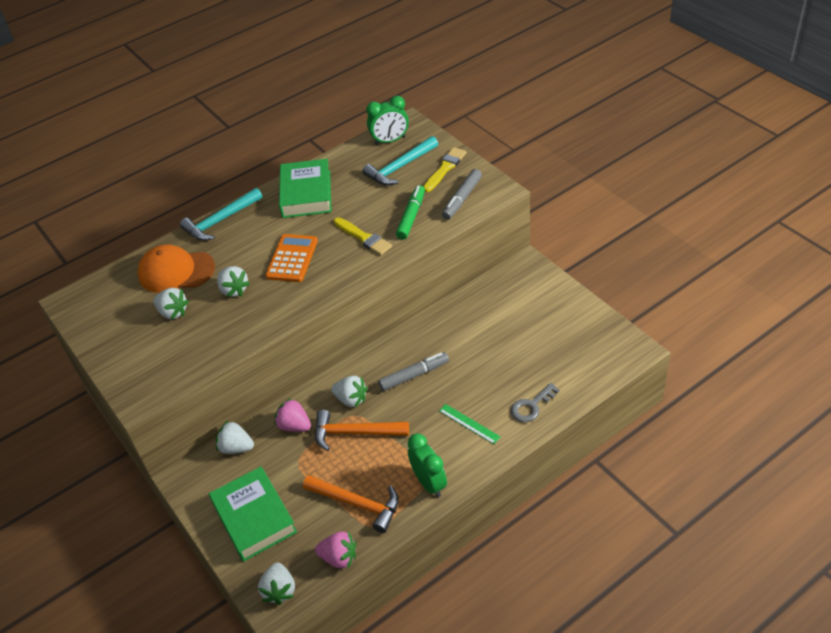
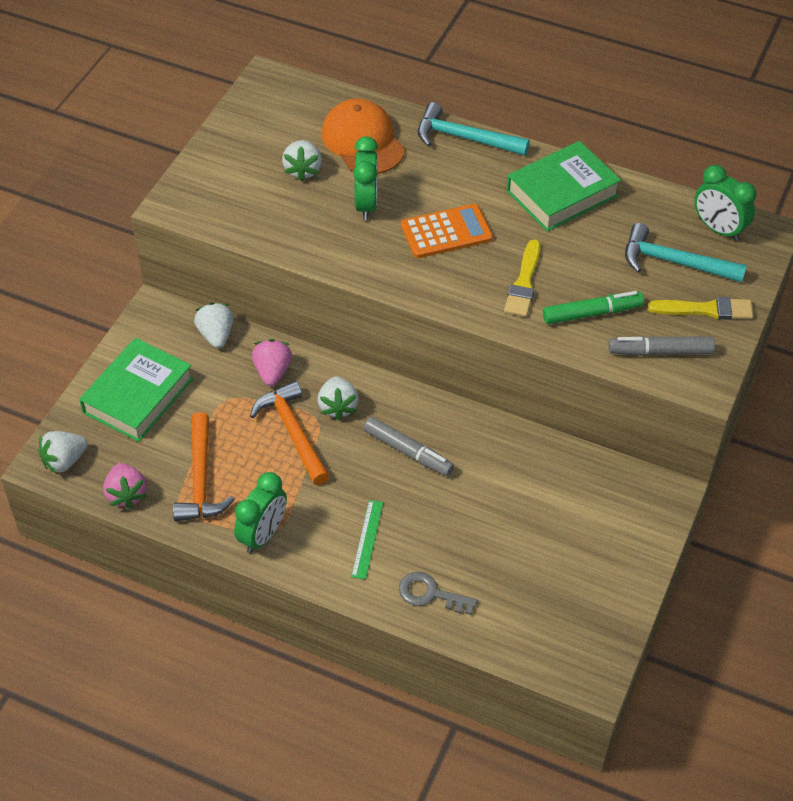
camera: 55 degrees right, 5 degrees up
white strawberry [217,266,250,297] -> green clock [353,137,378,220]

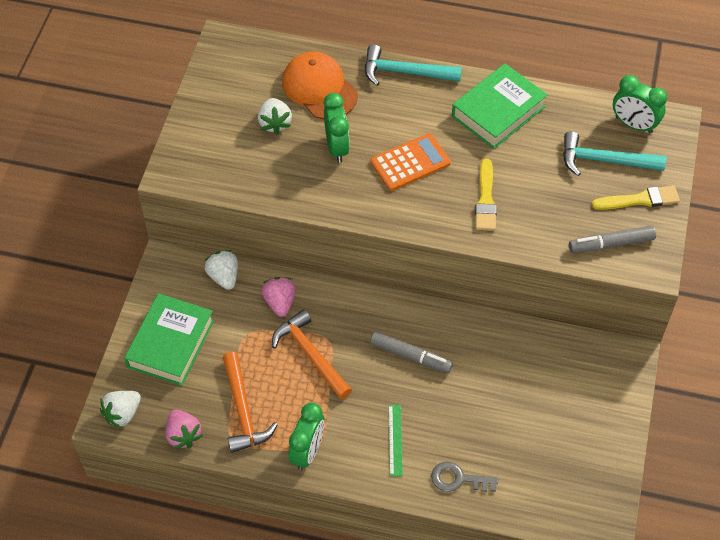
camera: 10 degrees left, 5 degrees up
white strawberry [317,376,359,421] -> none
green marker [543,291,644,324] -> none

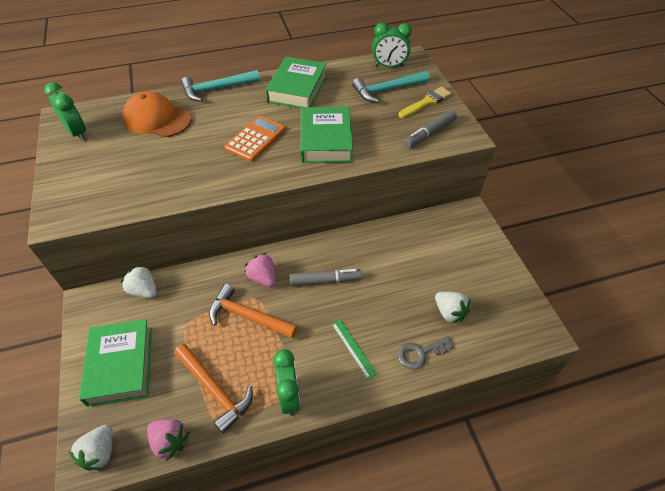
camera: 30 degrees left, 5 degrees down
white strawberry [258,98,292,135] -> white strawberry moved to [435,291,470,324]
pink strawberry [262,277,296,317] -> pink strawberry moved to [245,253,276,287]
green clock [323,93,350,163] -> green clock moved to [44,82,86,141]
yellow brush [475,159,497,231] -> green book [301,107,353,163]

